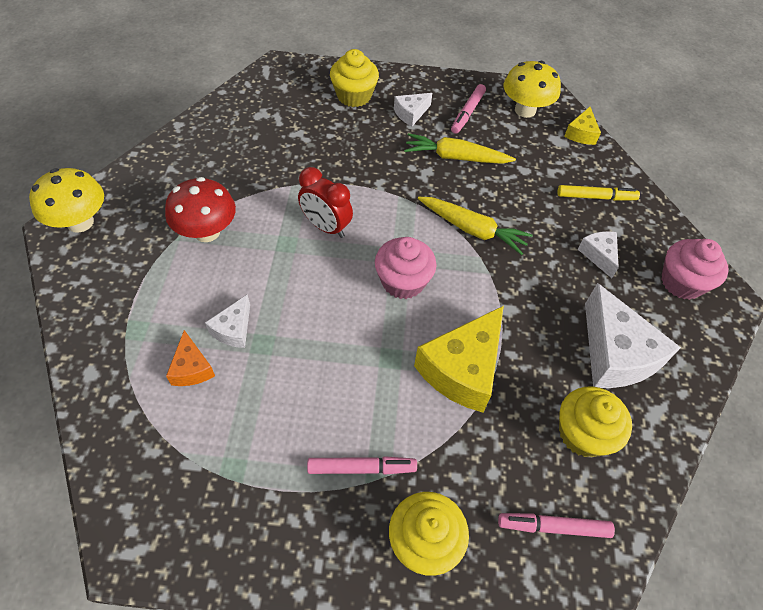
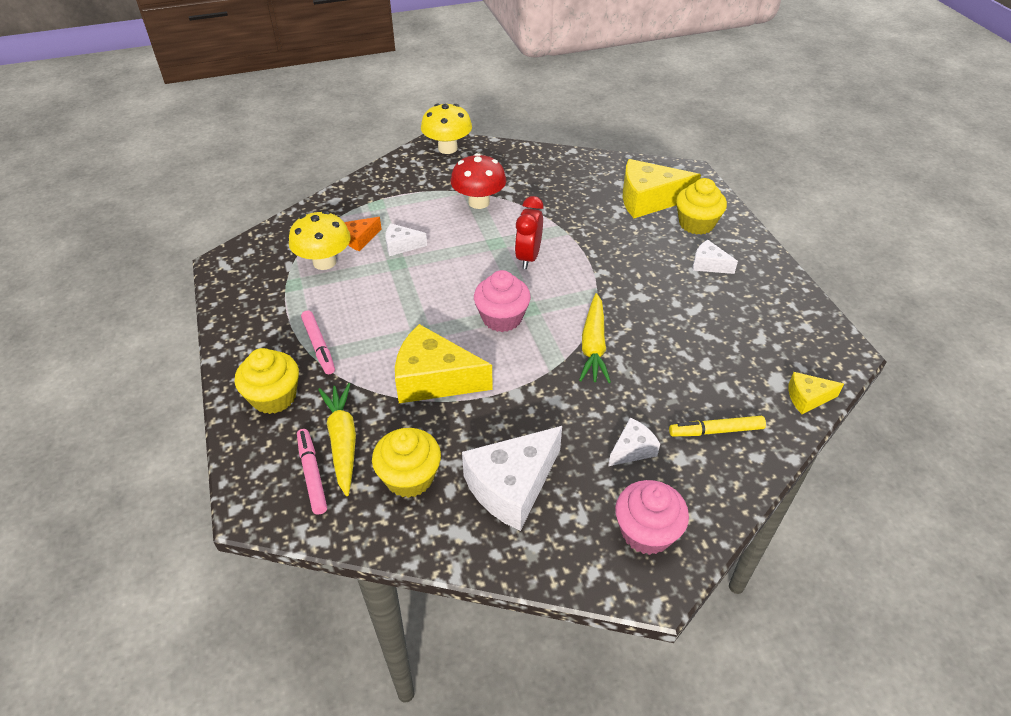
camera: 70 degrees right, 10 degrees down
yellow carrot [404,133,516,164] -> yellow carrot moved to [318,383,356,496]
pink marker [451,84,486,134] -> none
yellow mushroom [504,61,561,118] -> yellow mushroom moved to [289,211,351,270]
yellow marker [557,185,640,201] -> yellow marker turned 105 degrees clockwise [669,416,766,436]
none -> yellow cheese [623,159,701,218]

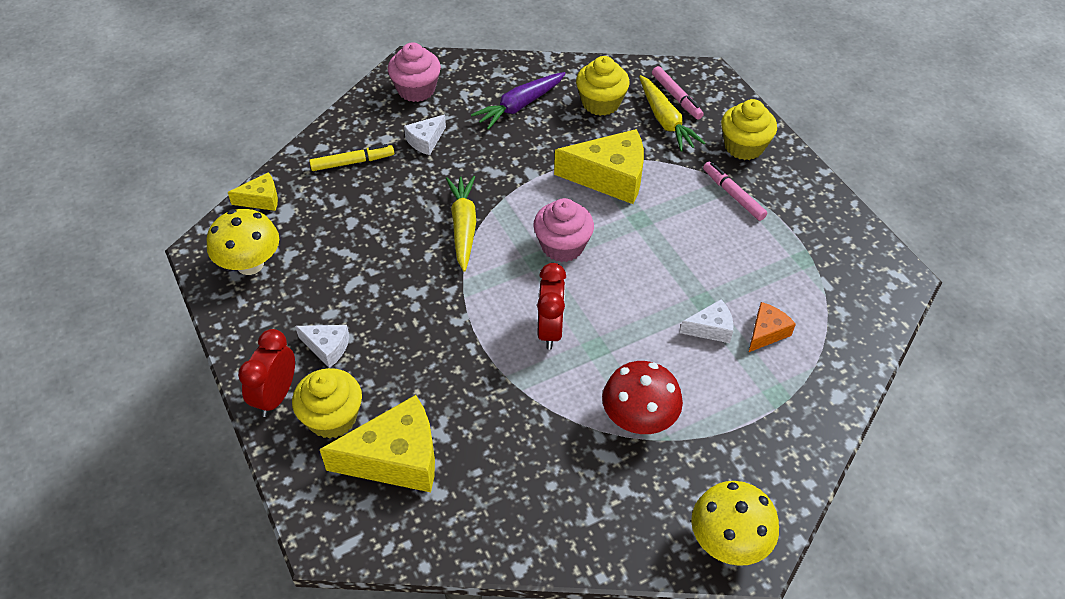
camera: 170 degrees right, 5 degrees up
yellow mushroom [289,211,351,270] -> yellow mushroom moved to [207,209,279,275]
white cheese [462,426,562,531] -> purple carrot [471,72,566,130]
none -> red clock [238,329,295,417]

